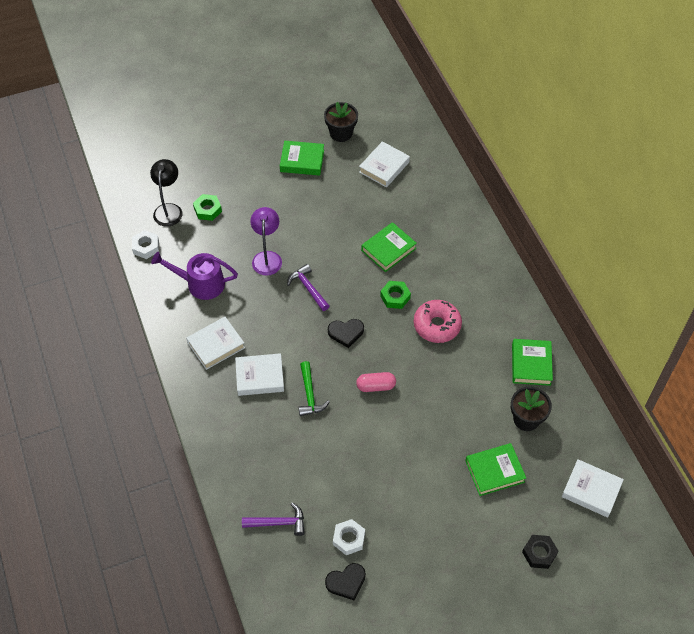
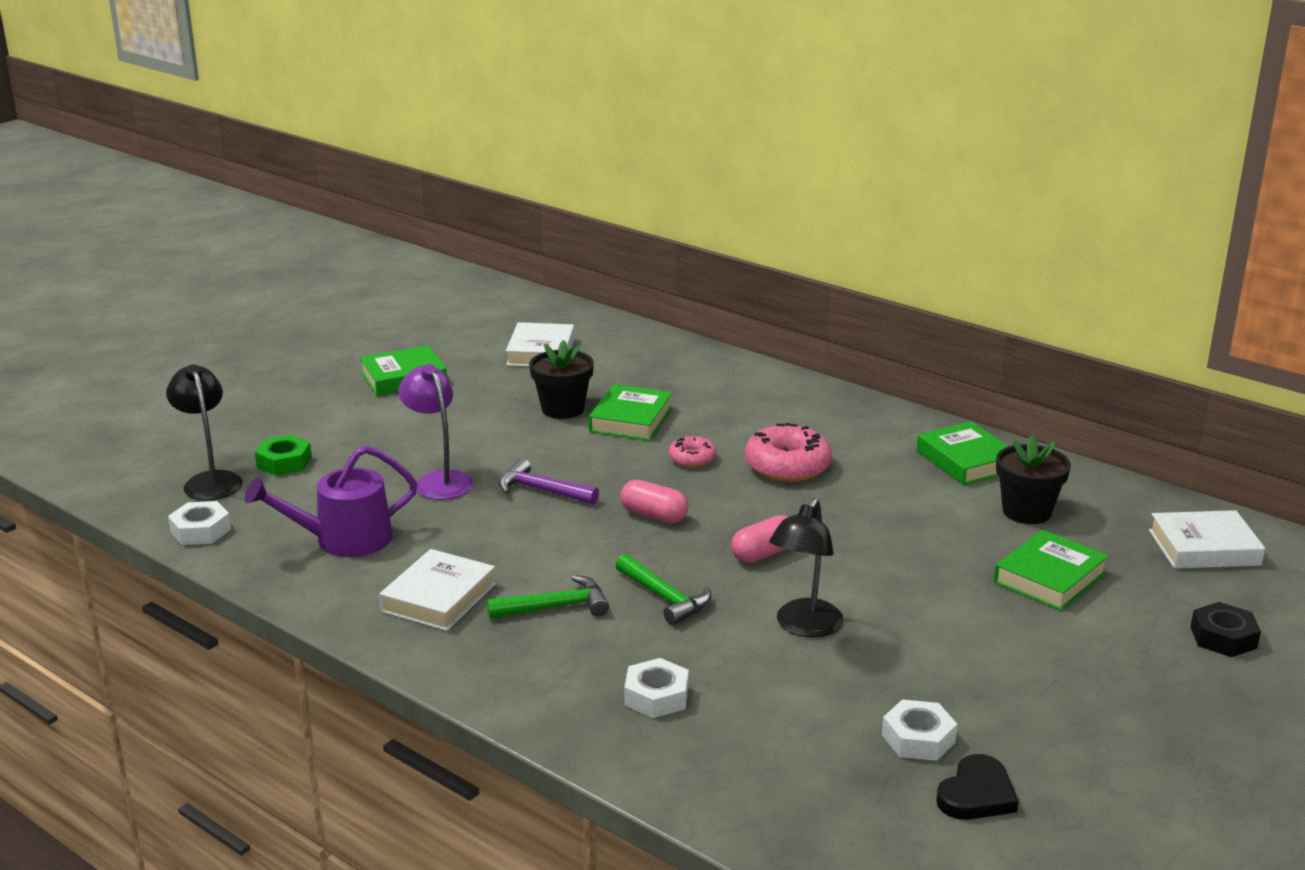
camera: 30 degrees left, 30 degrees down
white book [235,353,284,396] -> green hammer [487,575,609,618]
purple hammer [242,502,305,536] -> none
black flower pot [324,102,358,142] -> black flower pot moved to [529,340,594,419]
black heart [328,319,364,348] -> pink capsule [620,480,688,523]
green nut [380,281,411,309] -> pink donut [669,436,716,468]
none -> white nut [624,658,689,718]
none -> black lamp [769,498,843,638]

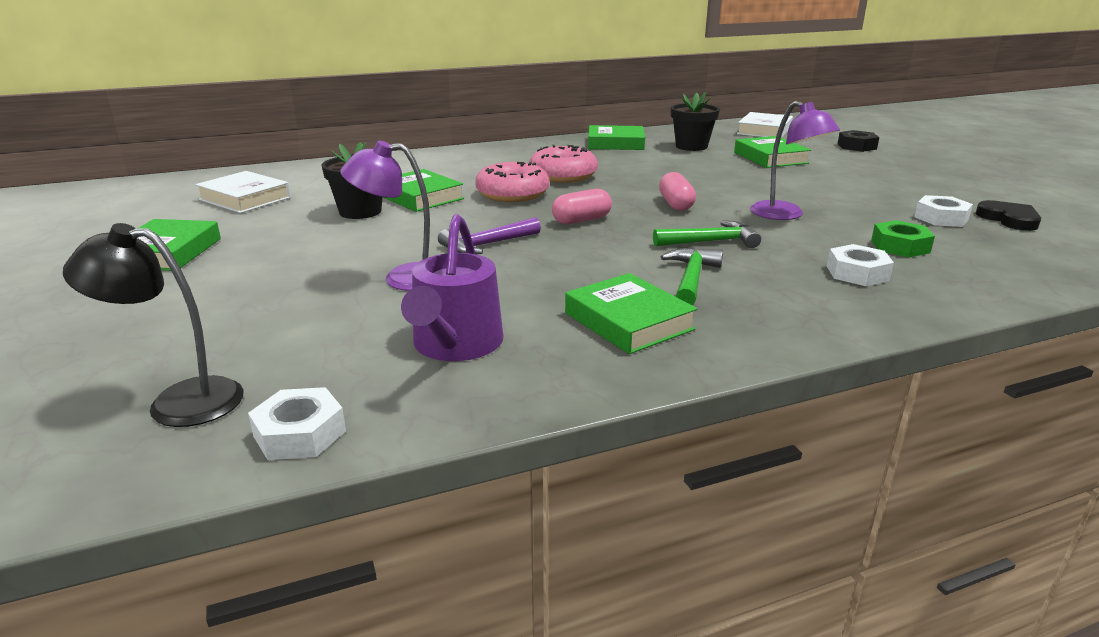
camera: 60 degrees left, 0 degrees up
green nut [255,435,312,476] -> green nut moved to [871,220,935,258]
white book [379,549,496,631] -> green book [565,273,697,354]
pink donut [669,436,716,468] -> pink donut [475,162,549,202], size x1.80
black lamp [769,498,843,638] -> purple lamp [750,101,840,220]

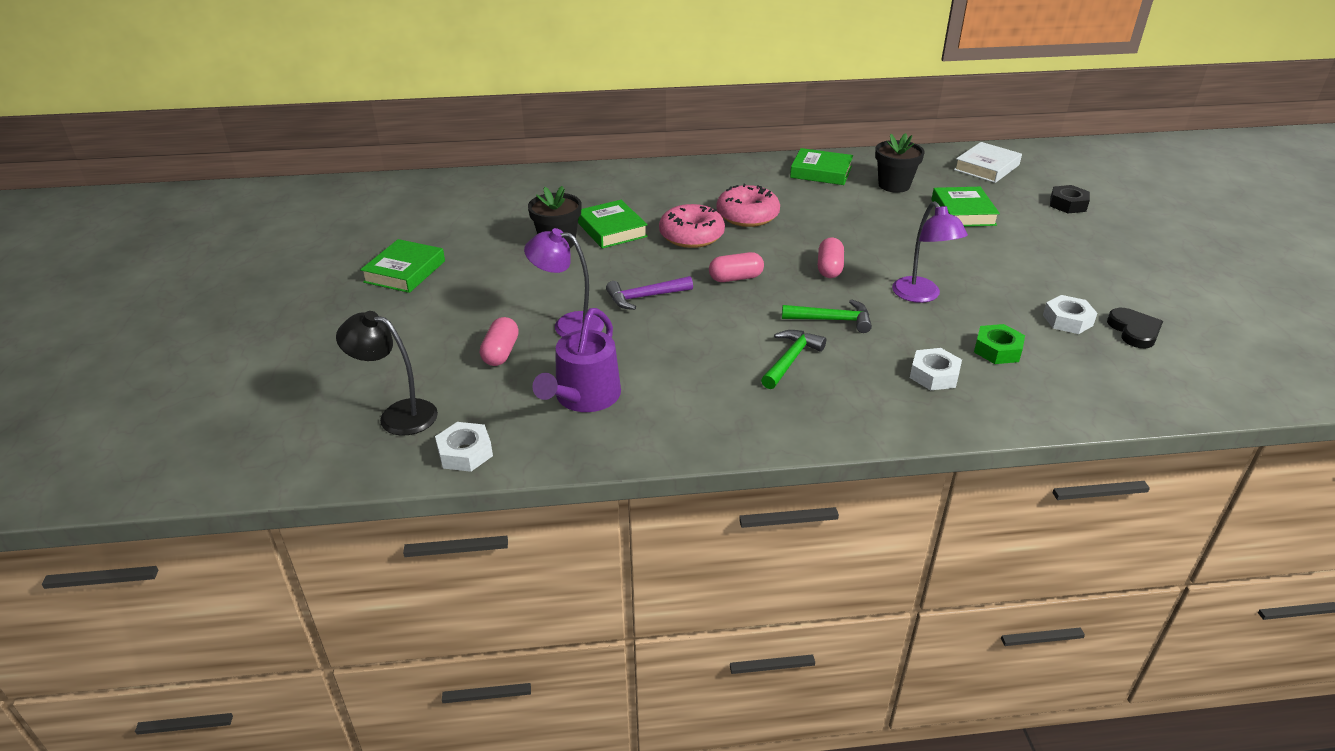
camera: 15 degrees right, 10 degrees up
white book [195,171,291,213] -> none
green book [565,273,697,354] -> none
none -> pink capsule [480,317,519,366]

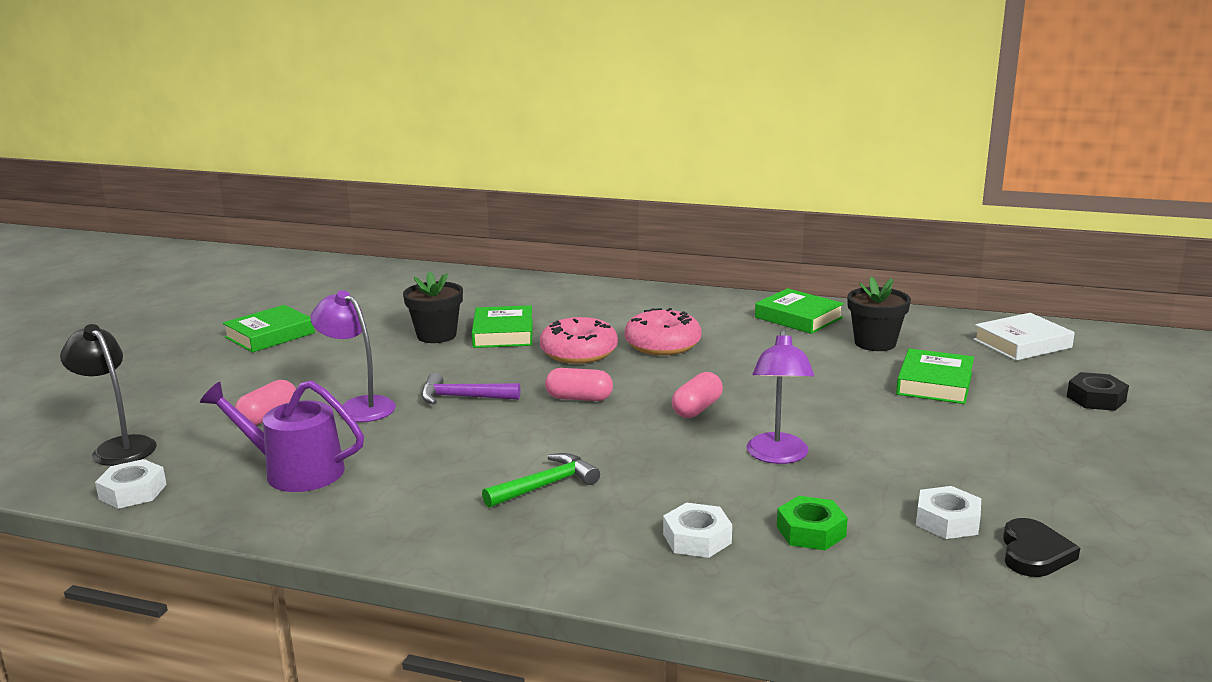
camera: 25 degrees right, 15 degrees down
purple watering can [532,308,621,412] -> purple watering can turned 60 degrees clockwise [200,380,364,492]
green hammer [782,299,872,333] -> none

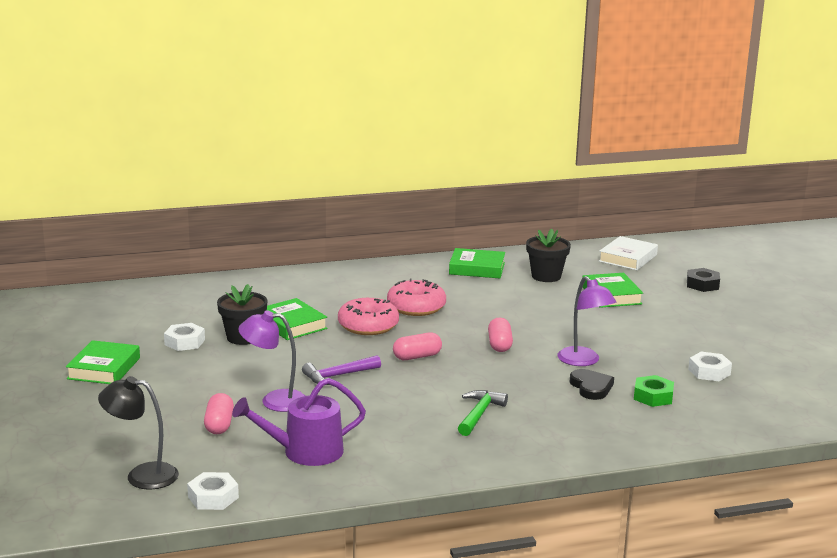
camera: 35 degrees left, 0 degrees up
white nut [663,502,732,558] -> white nut moved to [164,323,205,351]
black heart [1003,518,1080,577] -> black heart moved to [570,369,614,400]

